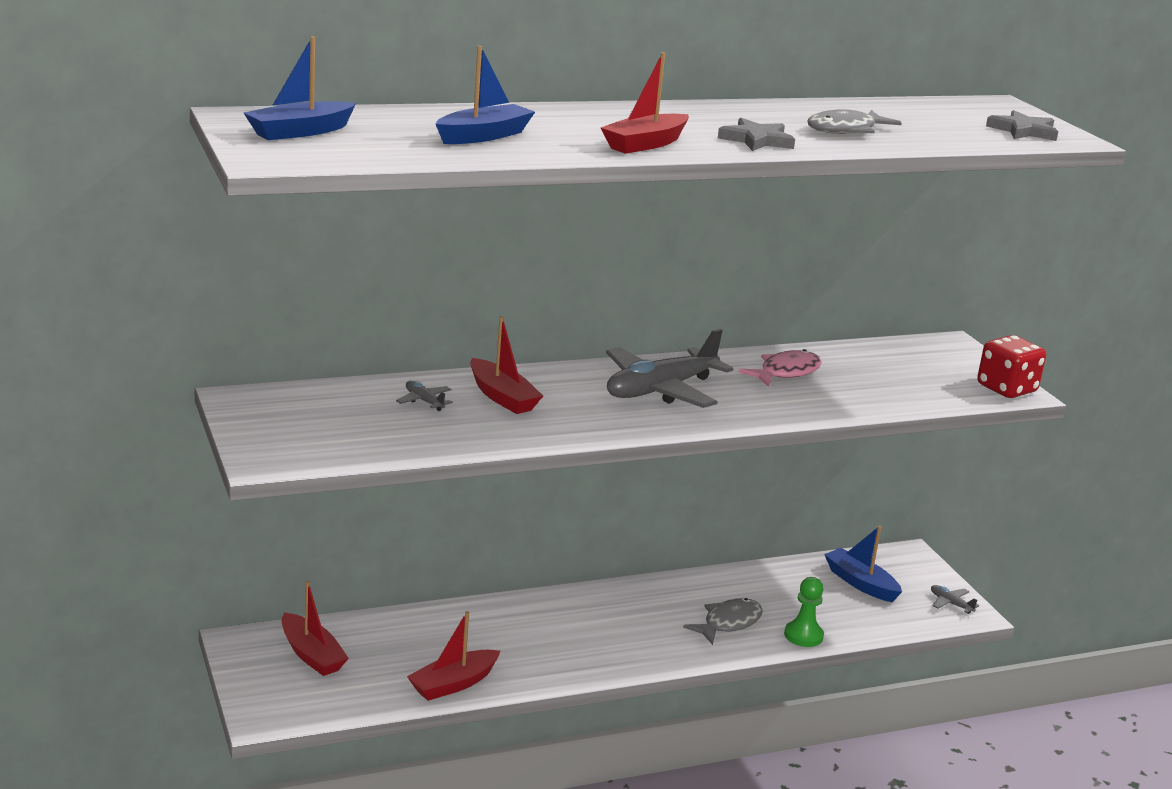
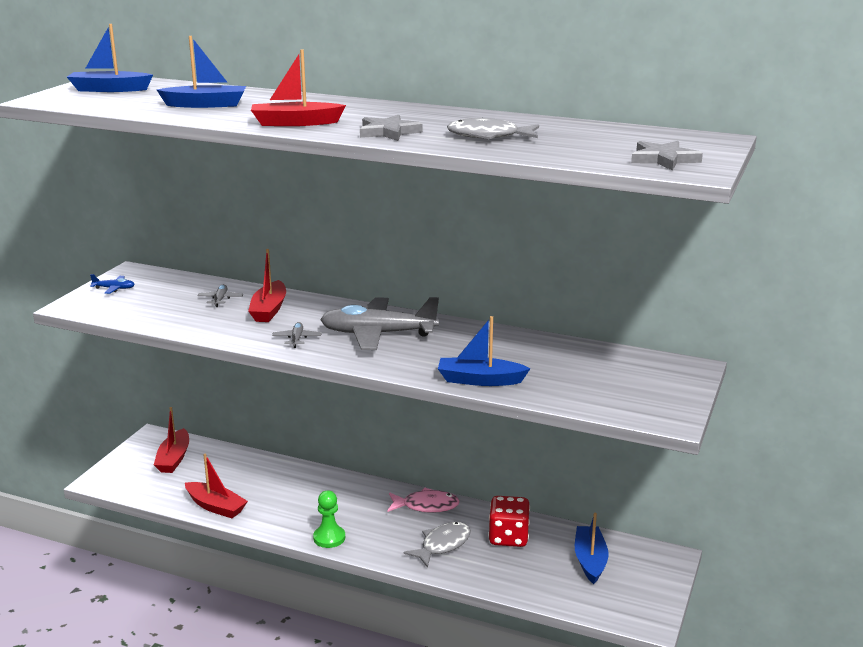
camera: 45 degrees right, 0 degrees up
red boat [407,611,500,701] -> red boat turned 150 degrees counterclockwise [185,454,248,518]
grey fish [683,598,763,645] -> grey fish turned 45 degrees counterclockwise [404,522,471,568]
pink fish [739,349,822,387] -> pink fish moved to [387,488,460,513]
green pawn [784,577,824,647] -> green pawn moved to [313,491,345,548]
grey plane [931,585,979,614] -> grey plane moved to [272,322,322,348]
red dice [977,335,1046,398] -> red dice moved to [488,496,530,547]
none -> blue plane [90,274,135,294]
none -> blue boat [438,316,531,386]

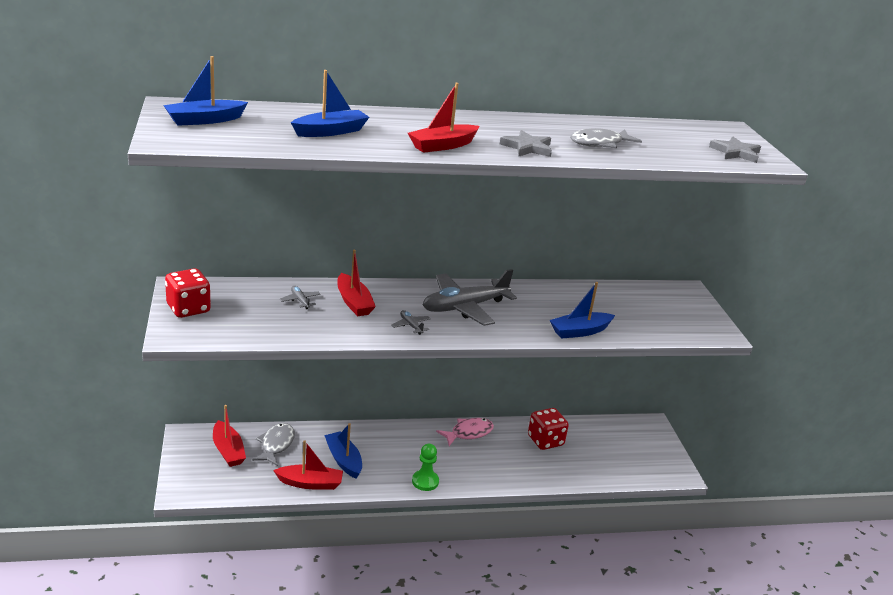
camera: 35 degrees left, 5 degrees up
blue plane [90,274,135,294] -> red dice [165,268,211,318]
grey fish [404,522,471,568] -> grey fish moved to [252,423,295,466]
blue boat [575,512,608,584] -> blue boat moved to [324,423,362,479]

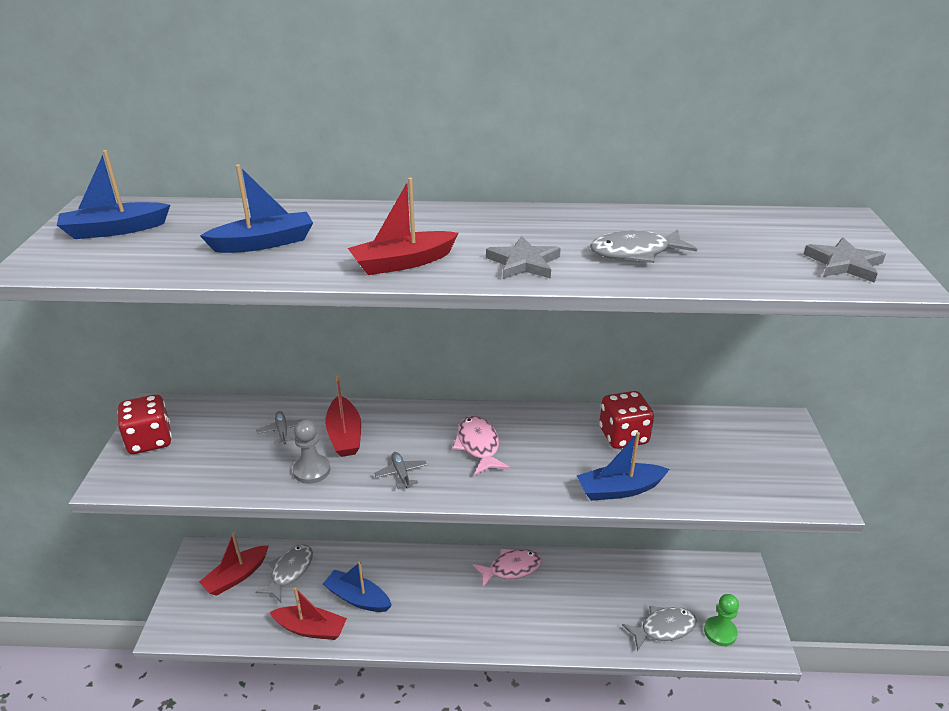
camera: 15 degrees right, 5 degrees up
red boat [213,405,246,467] -> red boat turned 60 degrees clockwise [199,533,269,596]
blue boat [324,423,362,479] -> blue boat turned 45 degrees counterclockwise [323,562,392,612]
green pawn [412,444,439,491] -> green pawn moved to [704,594,739,646]
grey plane [423,269,517,326] -> pink fish [452,416,510,476]
red dice [528,408,569,450] -> red dice moved to [599,391,654,449]
none -> grey pawn [293,420,331,484]
none -> grey fish [622,606,697,651]

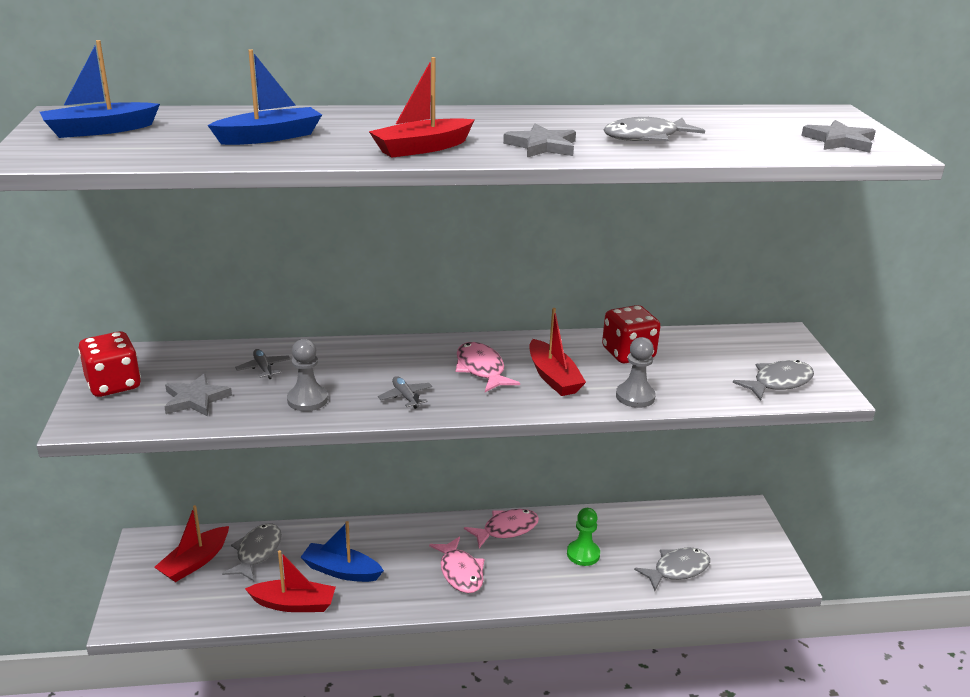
camera: 10 degrees left, 5 degrees down
red boat [325,376,361,457] -> red boat moved to [529,308,586,396]
blue boat [577,432,670,501] -> grey pawn [616,337,656,408]
green pawn [704,594,739,646] -> green pawn moved to [567,508,600,566]
none -> grey star [164,373,232,417]
none -> pink fish [429,536,484,593]
none -> grey fish [733,360,814,401]

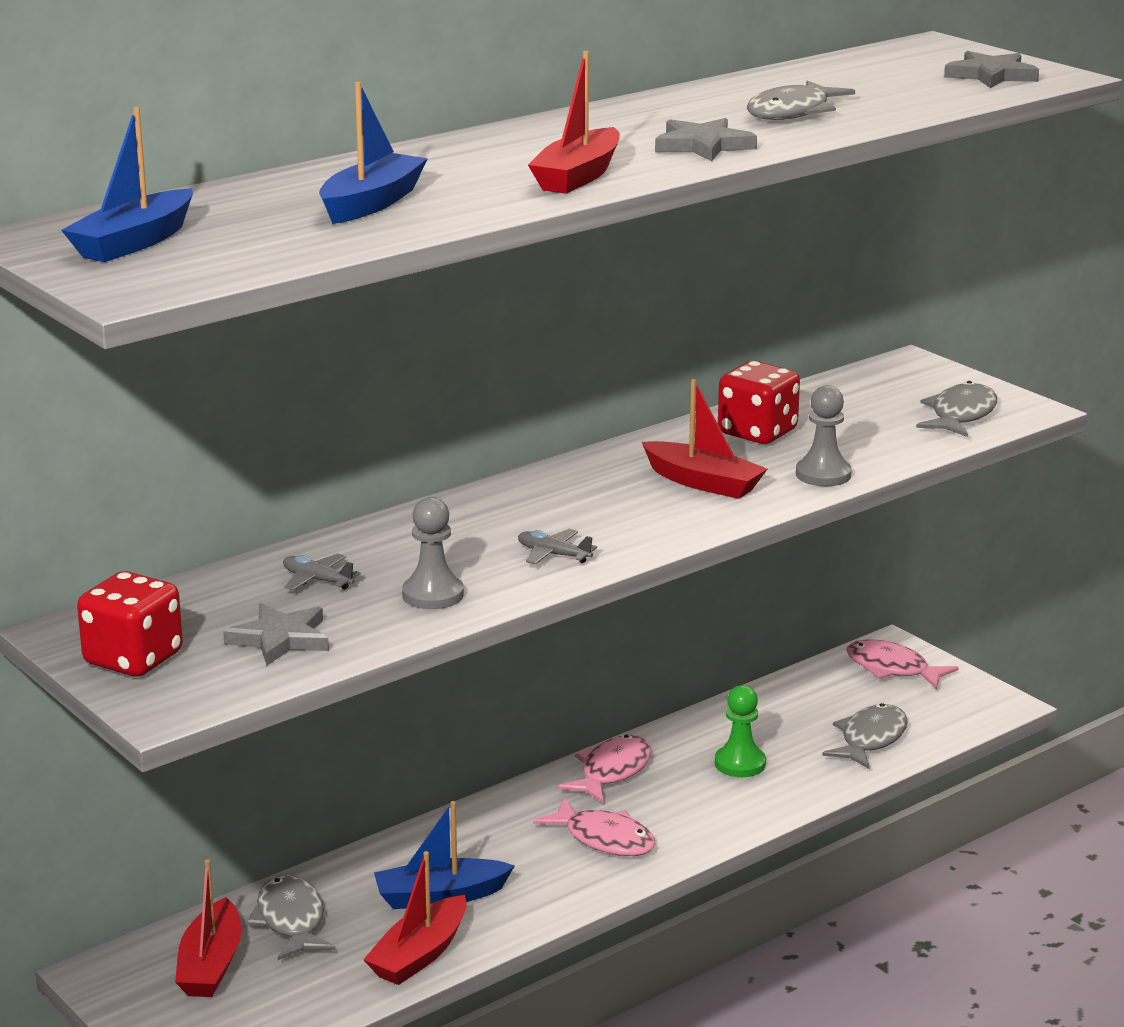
camera: 30 degrees left, 5 degrees down
red boat [245,550,336,612] -> red boat turned 150 degrees clockwise [363,851,467,985]
pink fish [456,342,520,392] -> pink fish moved to [846,640,959,689]

